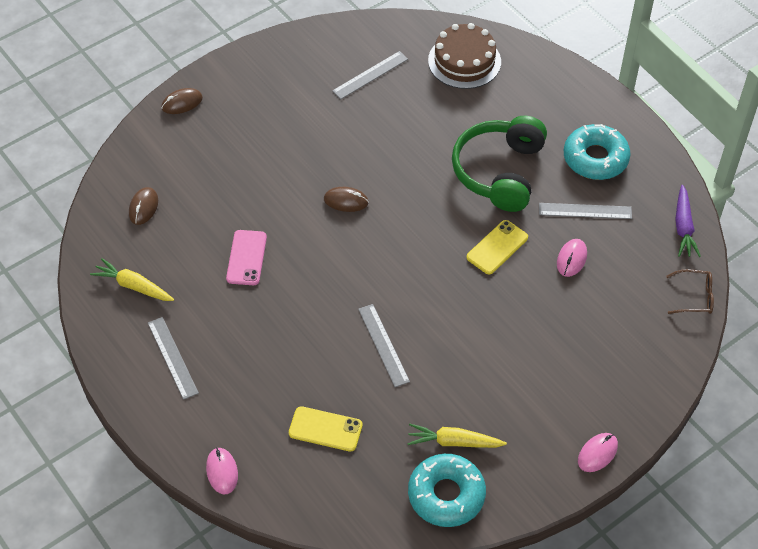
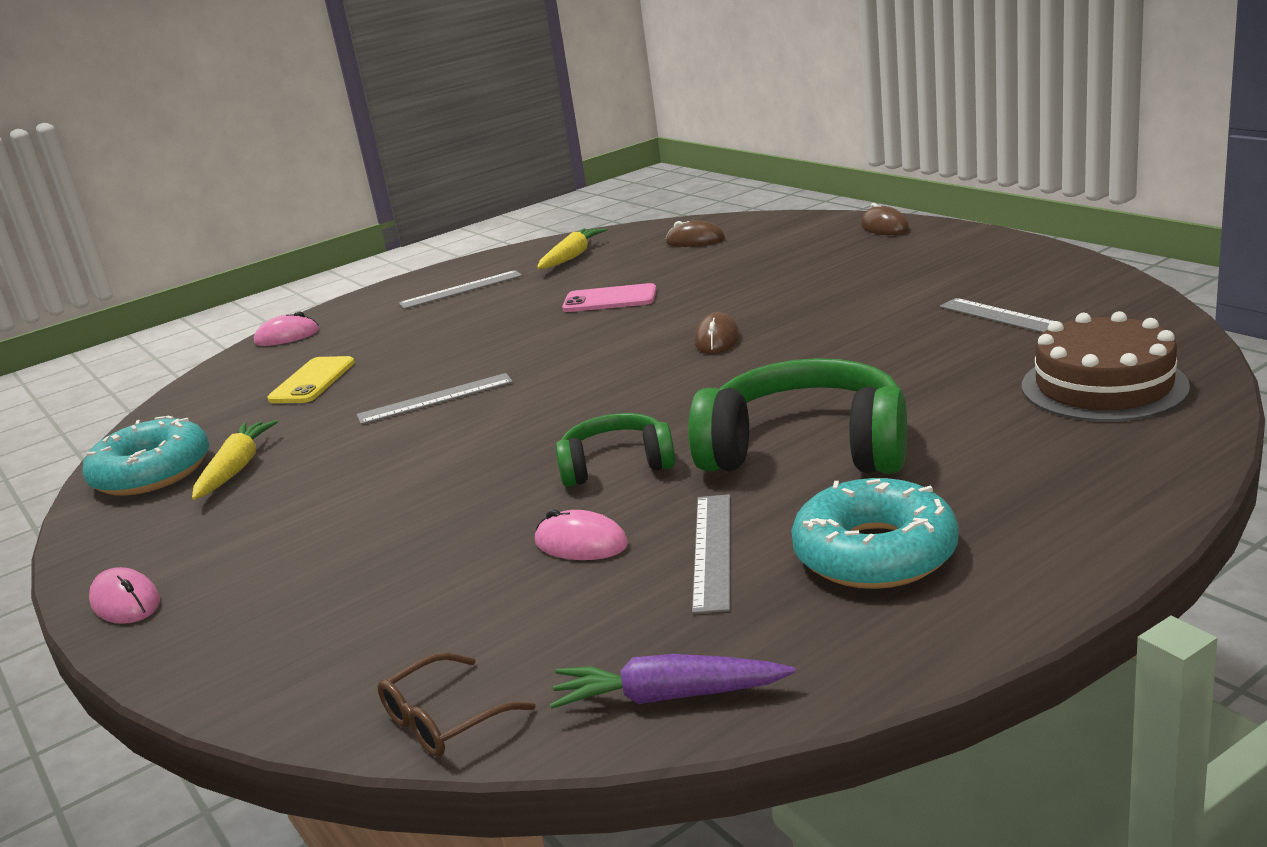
camera: 95 degrees right, 30 degrees down
yellow phone [467,220,528,274] -> green headphones [555,413,675,487]
brown glasses [666,269,714,314] -> brown glasses turned 45 degrees clockwise [377,653,536,757]

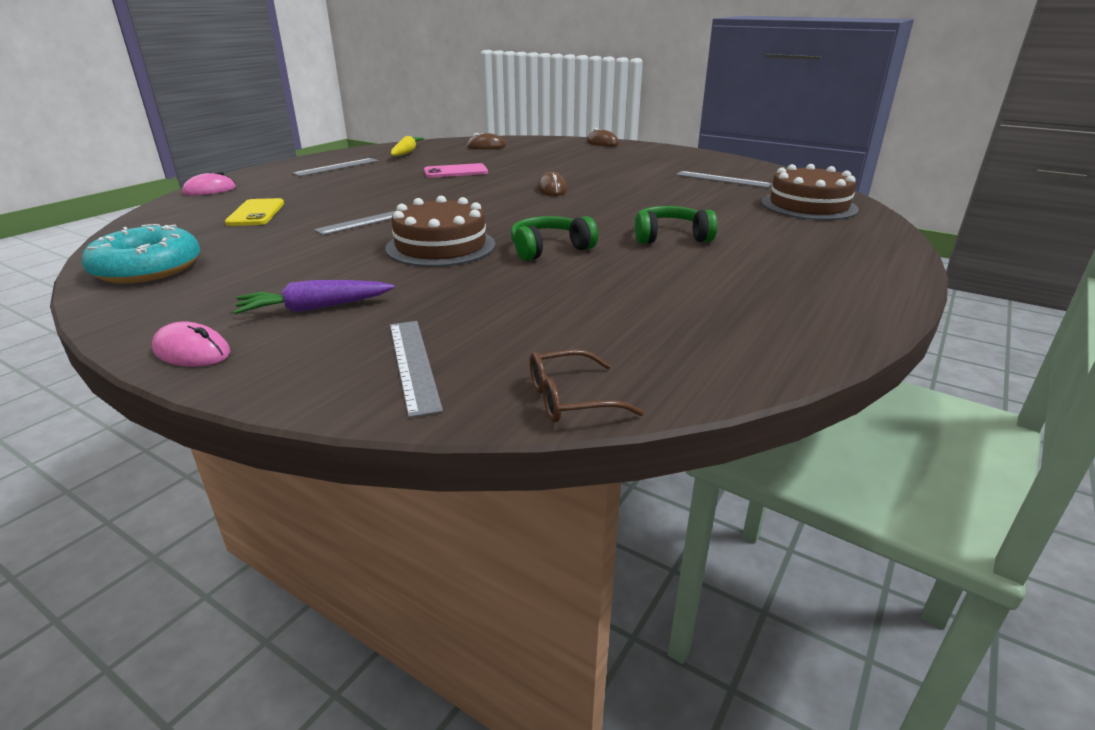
camera: 25 degrees left, 5 degrees up
yellow carrot [192,420,278,500] -> none
brown glasses [377,653,536,757] -> brown glasses turned 45 degrees clockwise [530,350,644,423]
pink mouse [535,509,628,560] -> none
purple carrot [550,654,796,709] -> purple carrot moved to [234,280,394,314]
green headphones [688,358,907,474] -> green headphones [635,206,717,244], size x0.57
grey ruler [692,494,730,614] -> grey ruler moved to [390,321,443,418]
turquoise donut [791,478,959,589] -> none
none -> brown cake [385,196,495,267]

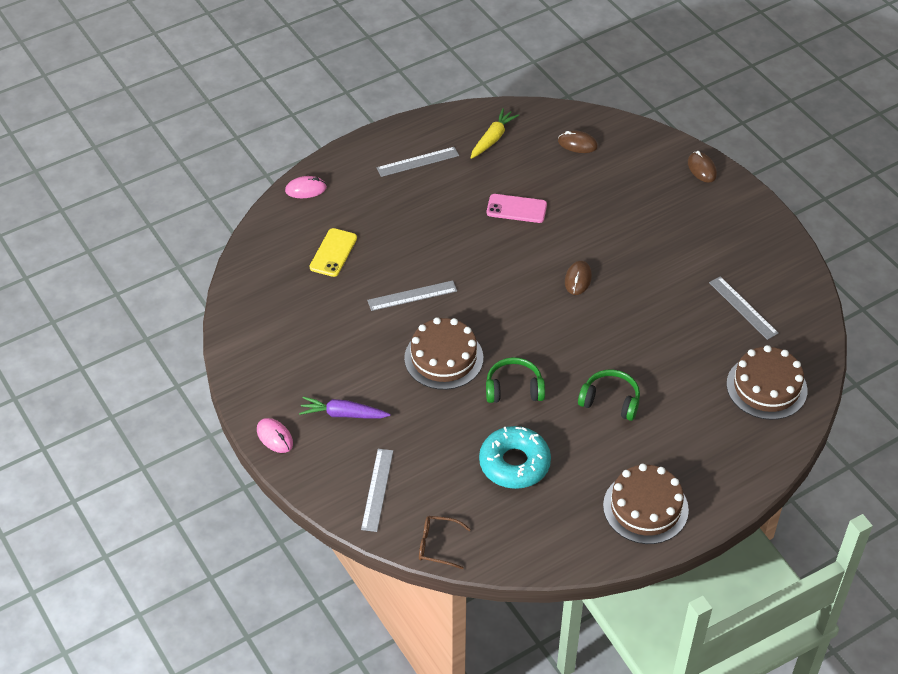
camera: 25 degrees right, 20 degrees up
turquoise donut [82,224,200,284] -> turquoise donut moved to [479,426,551,489]
none -> brown cake [603,464,689,544]

